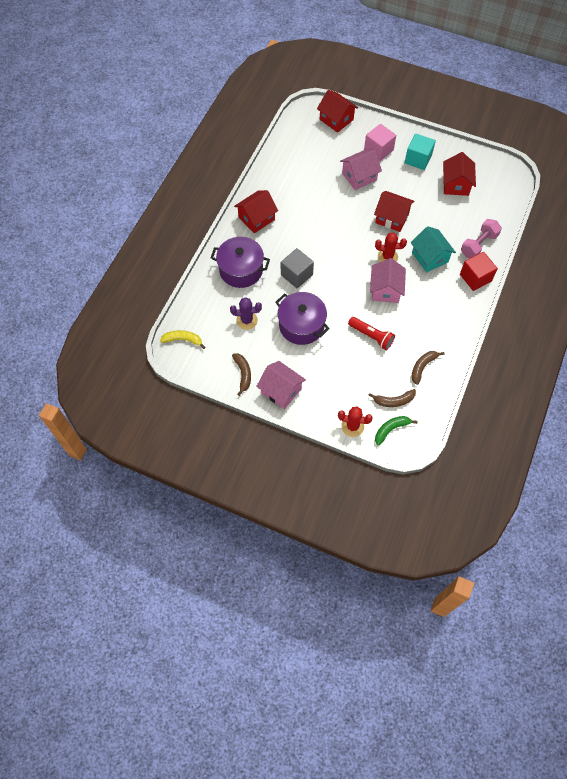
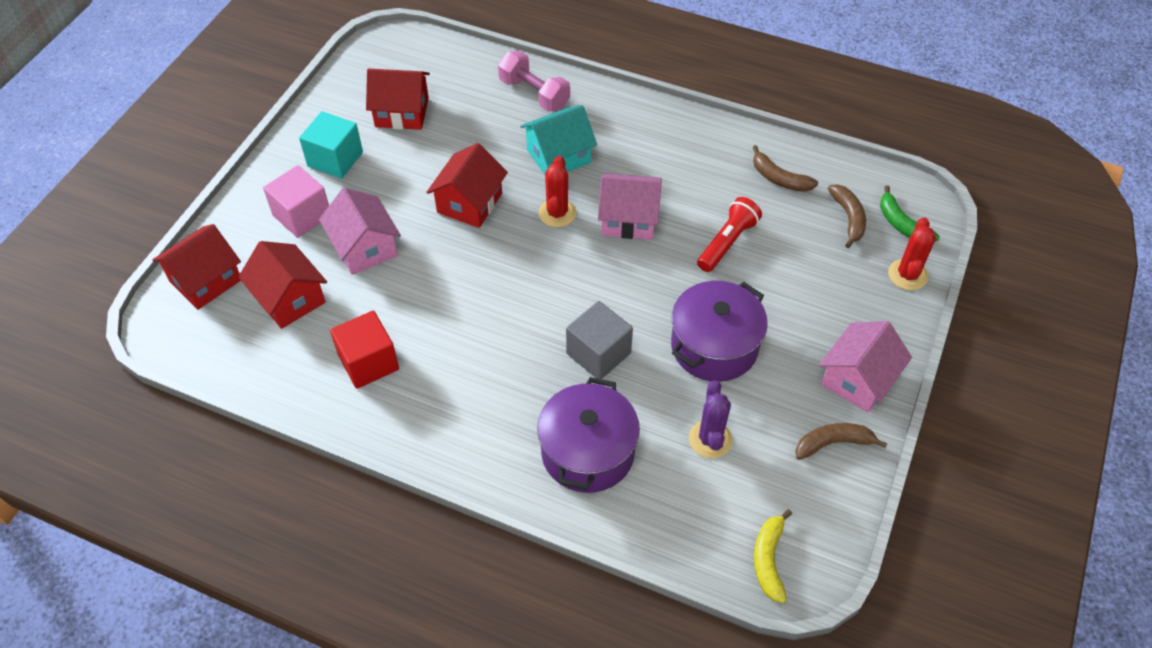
camera: 90 degrees left, 10 degrees down
red house [234,190,278,233] -> red house moved to [238,241,327,329]
red cube [460,252,498,291] -> red cube moved to [330,310,399,389]

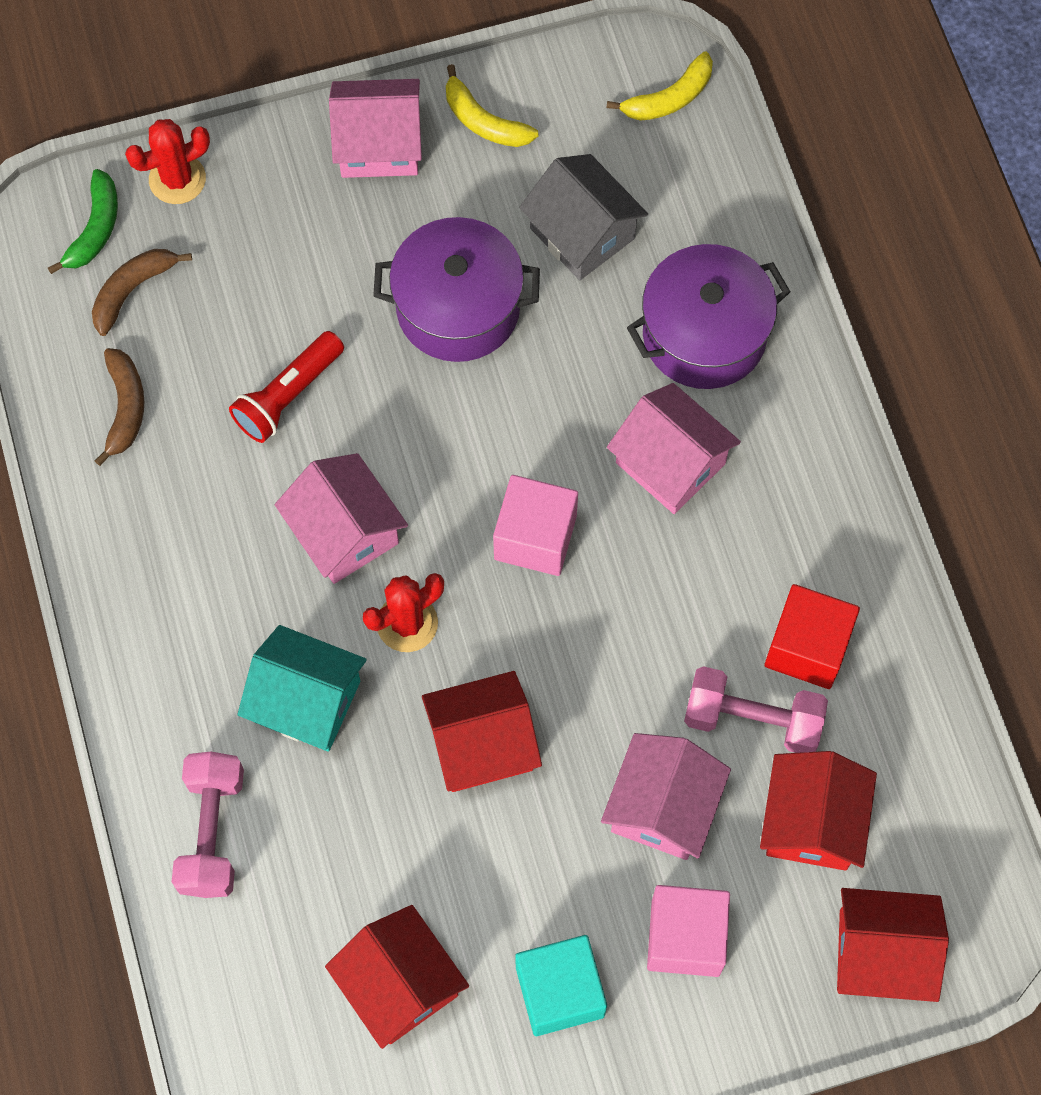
camera: 130 degrees left, 15 degrees up
grey cube [566,301,633,379] -> none
purple cactus [689,381,733,458] -> grey house [519,154,648,280]
red flashlight [697,197,762,272] -> red flashlight turned 45 degrees counterclockwise [229,331,344,443]
brown banana [795,423,888,460] -> yellow banana [446,64,538,147]
none -> pink cube [493,475,578,576]
none -> pink house [607,383,741,514]
none -> pink dumbbell [684,666,828,753]

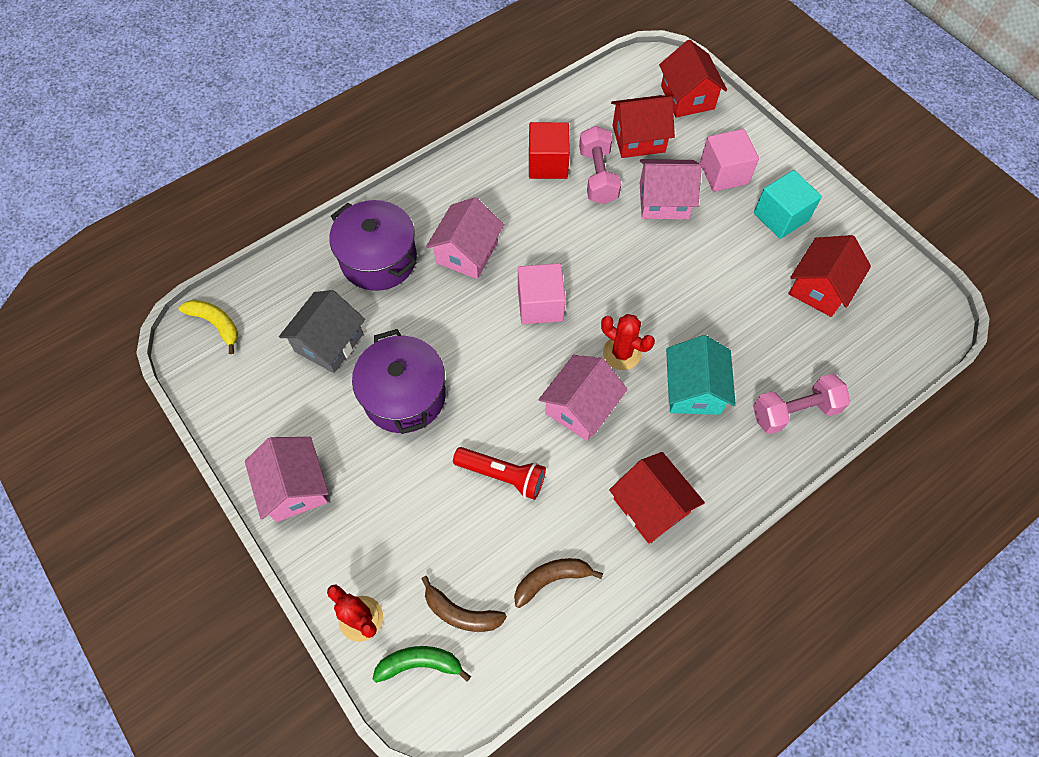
camera: 110 degrees left, 5 degrees down
red house [422,671,542,792] -> red house moved to [609,452,705,543]
yellow banana [446,64,538,147] -> none

